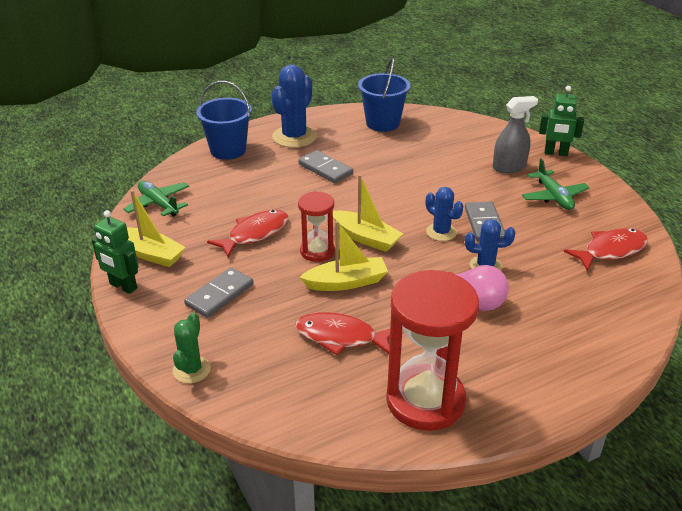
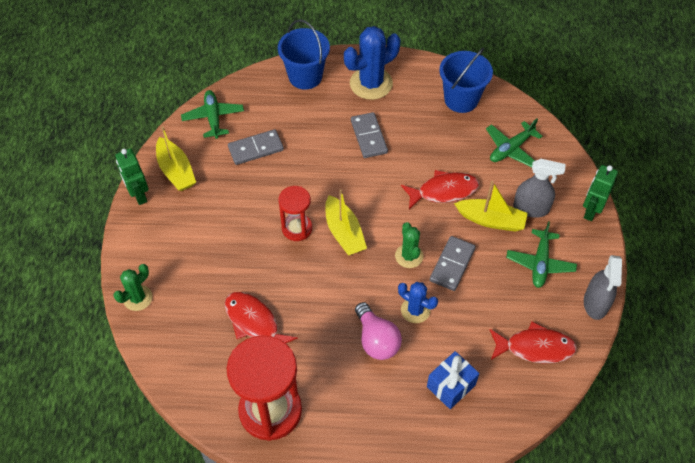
camera: 30 degrees right, 20 degrees up
grey domino [184,267,253,318] -> grey domino moved to [228,129,284,165]
red fish [207,210,288,258] -> red fish moved to [401,170,479,209]
yellow boat [300,221,388,291] -> yellow boat moved to [454,181,528,232]
blue cactus [426,187,463,241] -> green cactus [395,222,424,268]
green robot [539,86,584,156] -> green robot turned 75 degrees clockwise [583,165,618,221]
none -> blue gift [427,351,479,409]
none -> green plane [486,119,543,167]
none -> grey spray bottle [584,255,622,320]

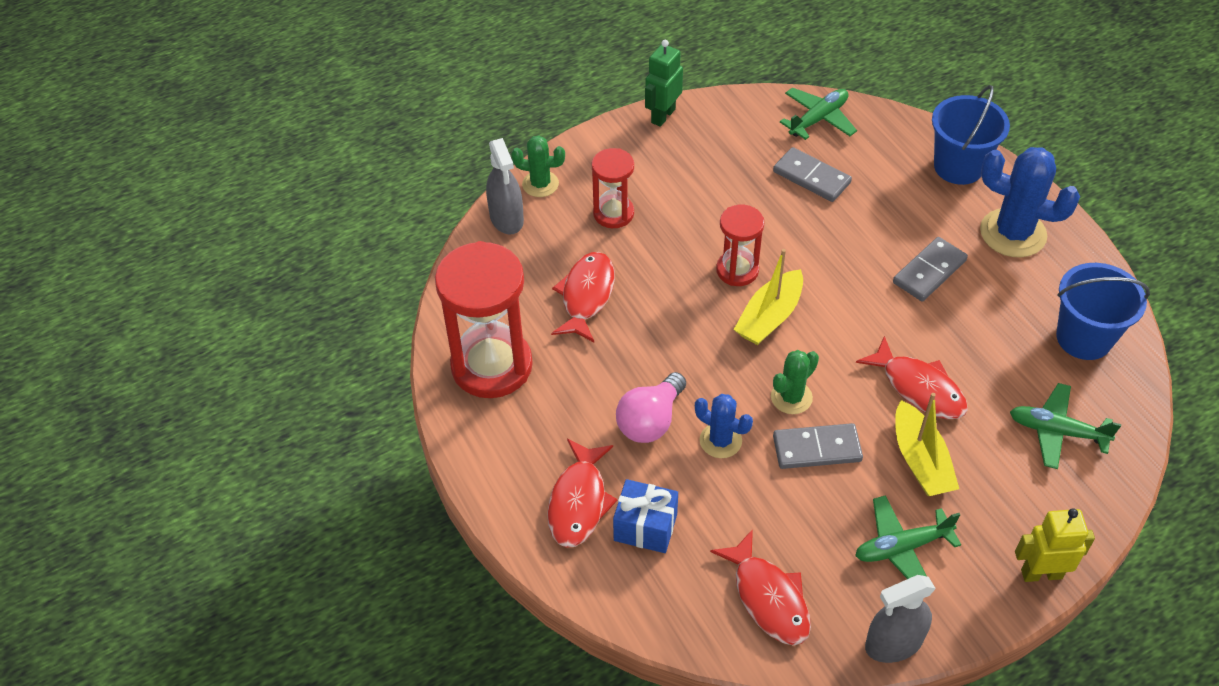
camera: 60 degrees right, 5 degrees down
yellow boat [156,126,196,191] -> none
blue cactus [398,282,438,323] -> blue cactus turned 60 degrees counterclockwise [695,394,753,458]
grey spray bottle [513,159,566,218] -> grey spray bottle moved to [486,138,524,235]
green robot [583,165,618,221] -> yellow robot [1015,508,1095,582]
none -> red fish [547,439,618,548]
none -> red hourglass [592,148,634,228]

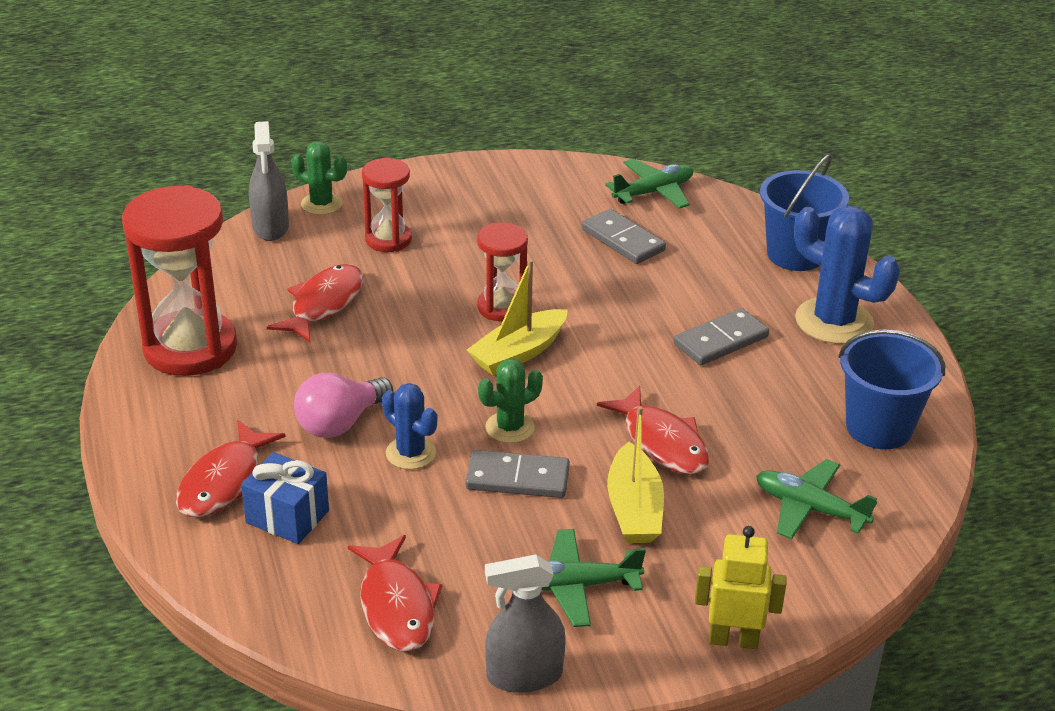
camera: 10 degrees right, 15 degrees down
green robot [645,40,683,127] -> none

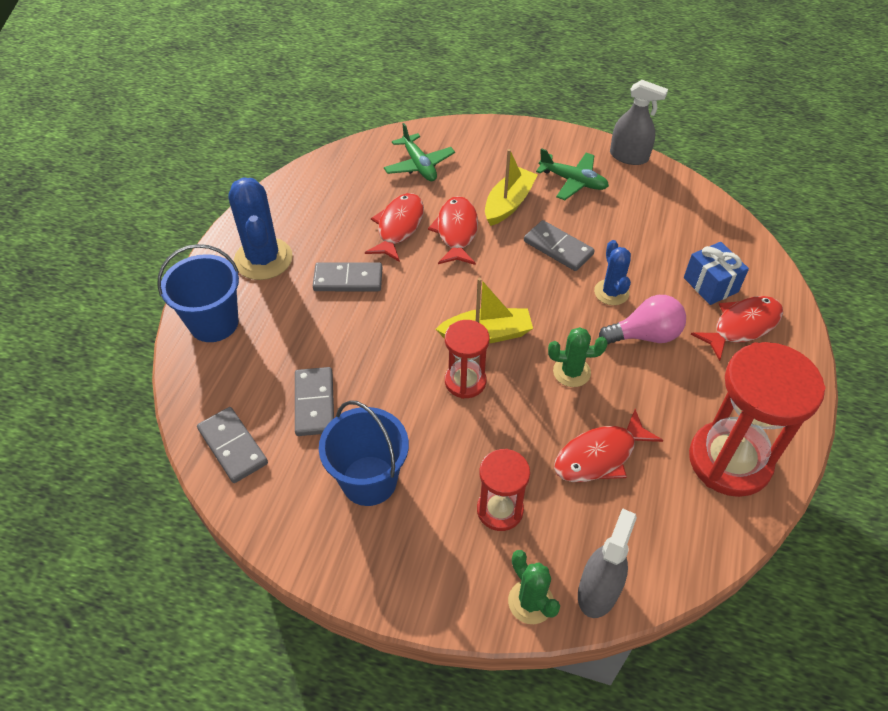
camera: 145 degrees left, 15 degrees up
red fish [348,535,442,651] -> red fish moved to [365,193,424,262]
green cactus [478,358,543,443] -> green cactus moved to [548,327,608,387]
green plane [605,159,693,209] -> grey domino [197,407,268,483]
yellow robot [695,526,787,649] -> none
blue bucket [838,329,945,449] -> blue bucket moved to [319,400,409,506]

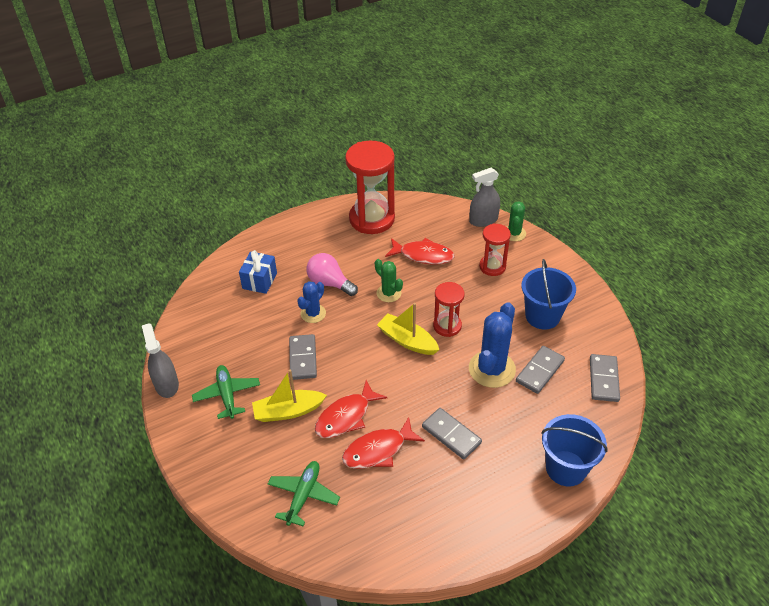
camera: 135 degrees left, 5 degrees down
blue cactus [228,177,293,280] -> blue cactus moved to [469,302,516,388]
red fish [691,296,783,361] -> none

